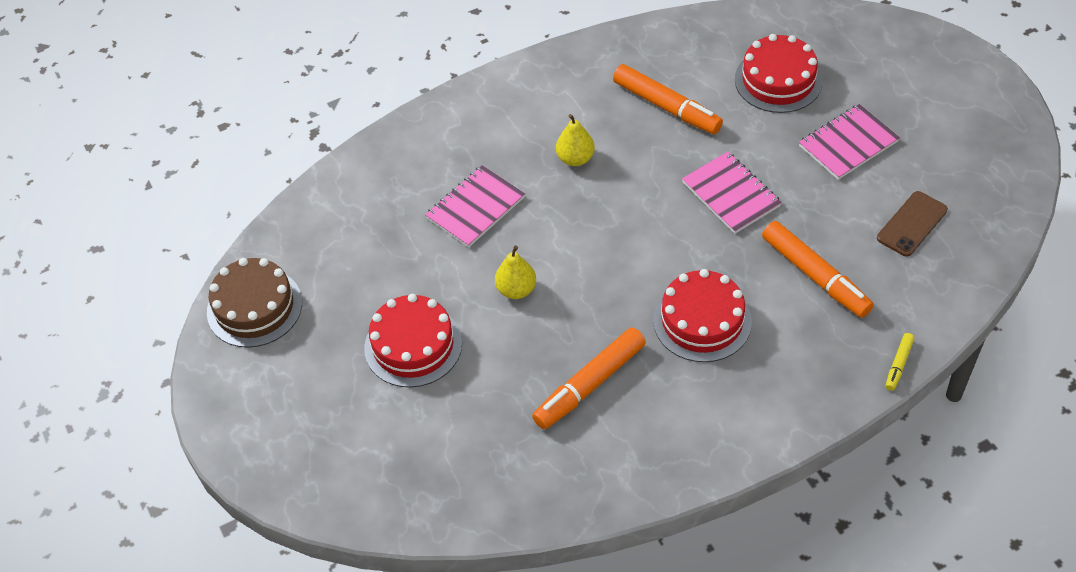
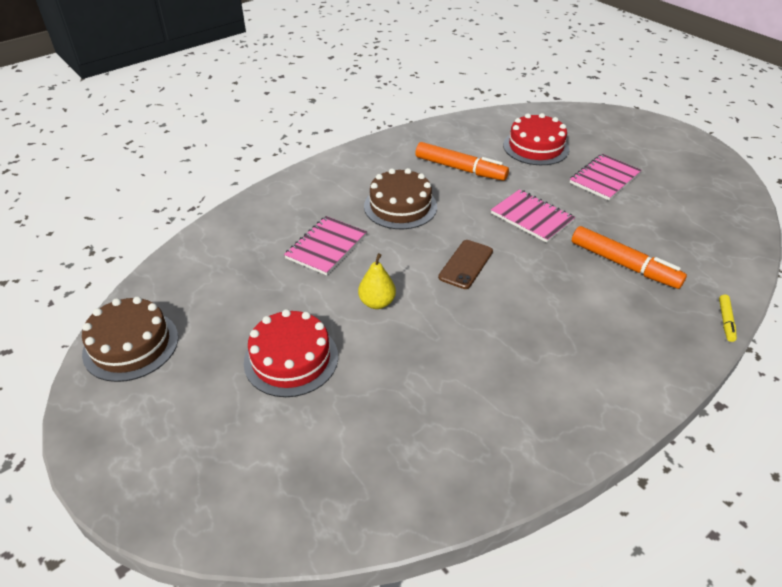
camera: 15 degrees left, 10 degrees down
orange marker [532,327,646,429] -> none
yellow pear [556,114,595,166] -> brown cake [364,168,437,229]
red cake [653,269,752,362] -> none
brown phone [877,191,948,257] -> brown phone moved to [438,240,493,289]

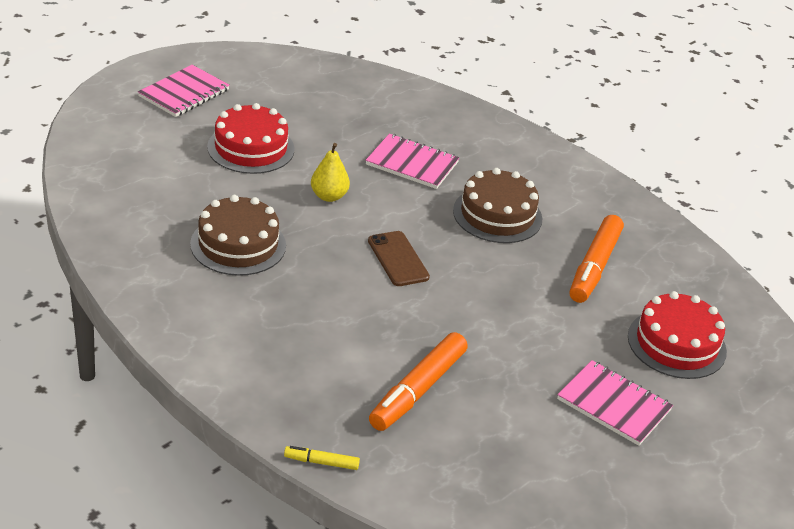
camera: 80 degrees right, 5 degrees down
brown cake [82,297,178,382] -> brown cake moved to [190,195,286,276]
brown phone [438,240,493,289] -> brown phone turned 45 degrees clockwise [368,231,430,286]
pink notebook [491,190,575,243] -> pink notebook moved to [138,65,230,117]

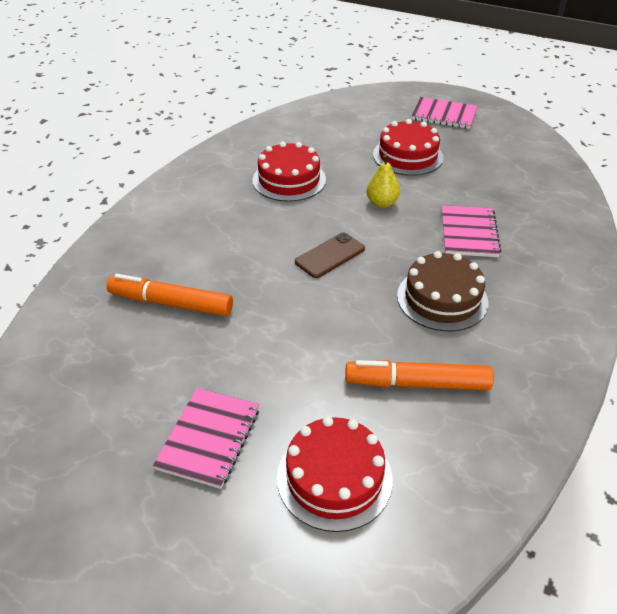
camera: 75 degrees right, 5 degrees up
brown cake [190,195,286,276] -> red cake [252,142,326,202]
yellow marker [284,446,360,470] -> none

